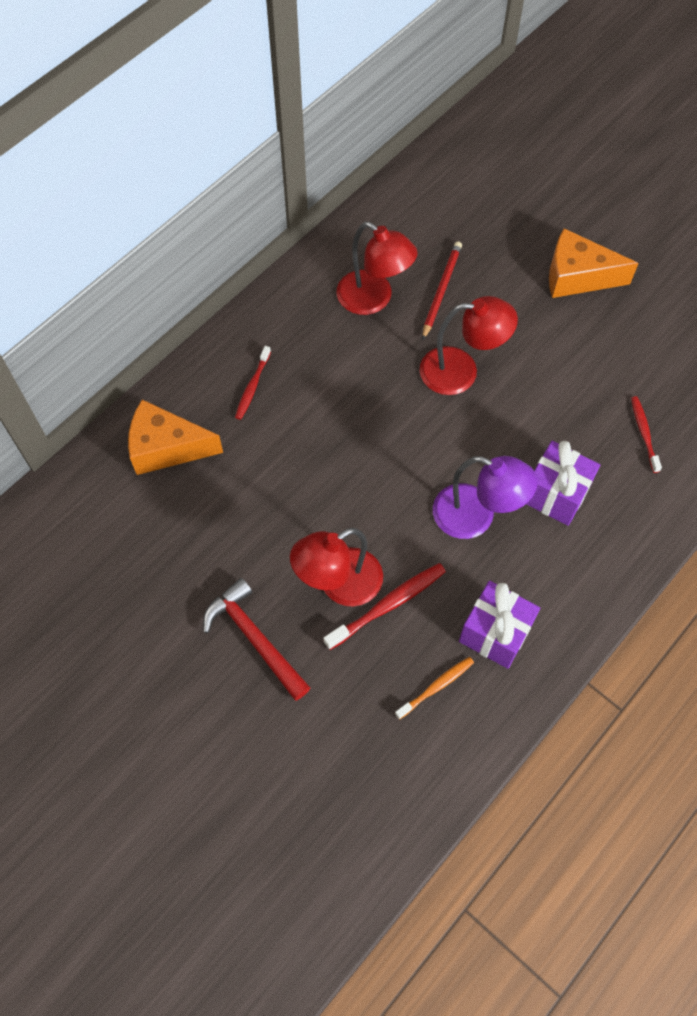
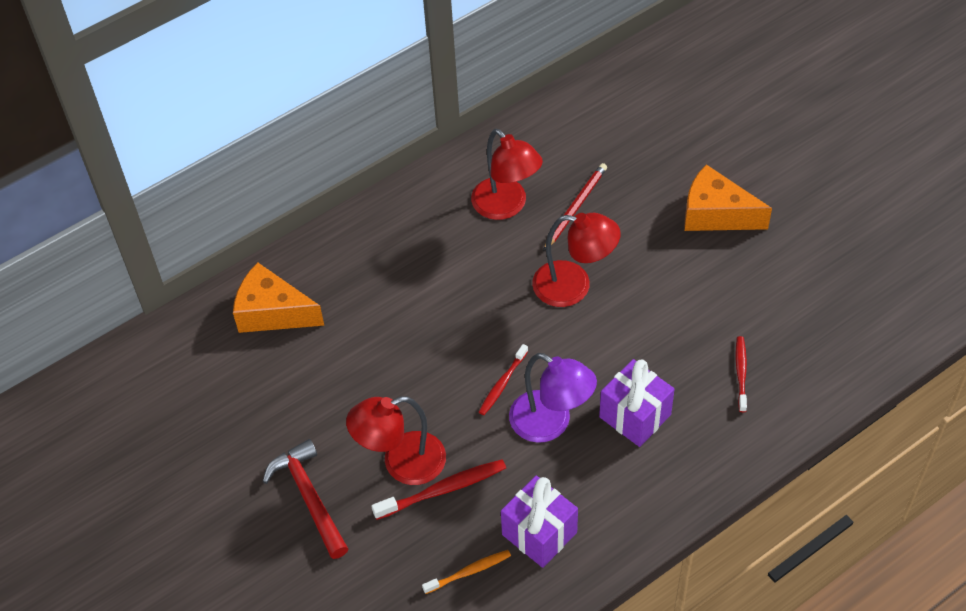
camera: 15 degrees right, 10 degrees down
red toothbrush [235,346,271,420] -> red toothbrush moved to [479,344,528,415]

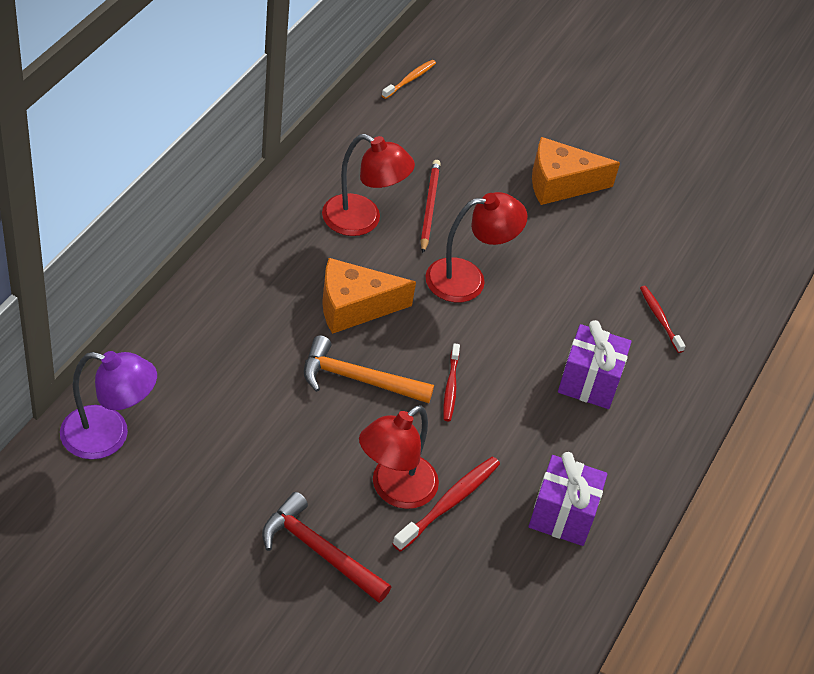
camera: 35 degrees left, 5 degrees down
orange cheese [233,262,325,333] -> orange cheese moved to [322,258,416,334]
orange toothbrush [422,550,511,594] -> orange toothbrush moved to [382,60,436,99]
purple lamp [509,353,597,443] -> purple lamp moved to [60,351,157,459]
none -> orange hammer [304,336,434,403]

